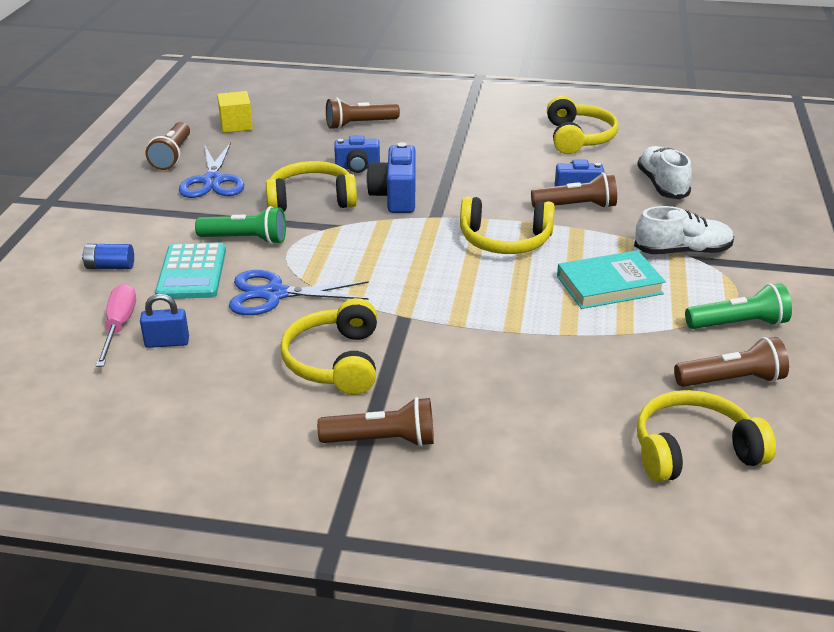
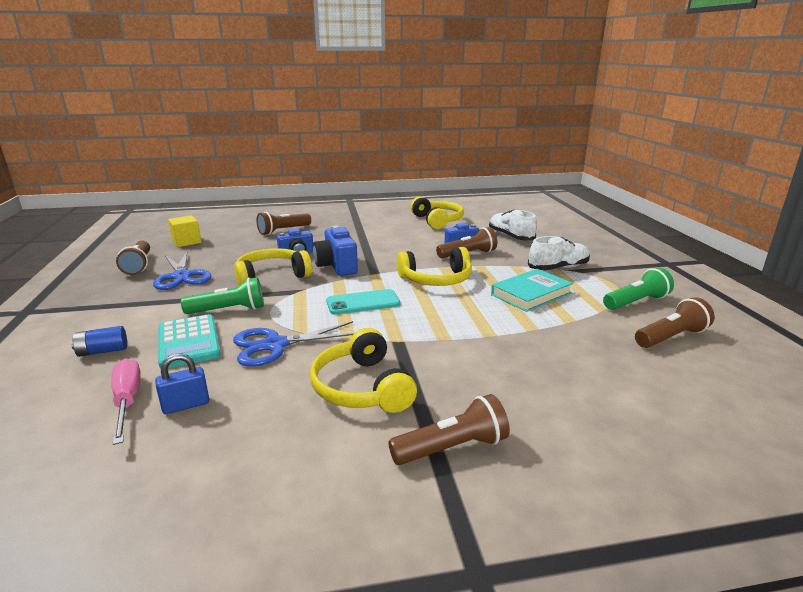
camera: 20 degrees left, 10 degrees down
yellow headphones [637,390,776,482] -> none
none -> turquoise phone [326,289,400,315]

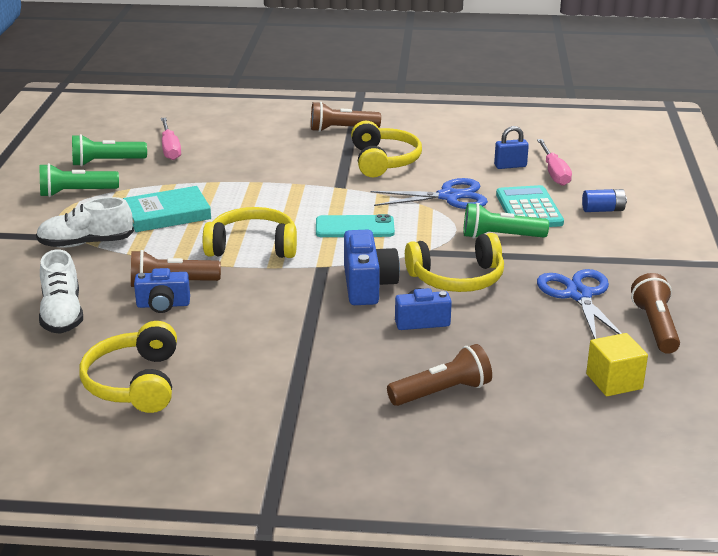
camera: 165 degrees left, 5 degrees up
brown flashlight [635,297,715,348] -> green flashlight [72,134,147,166]
none -> pink screwdriver [161,117,181,160]

